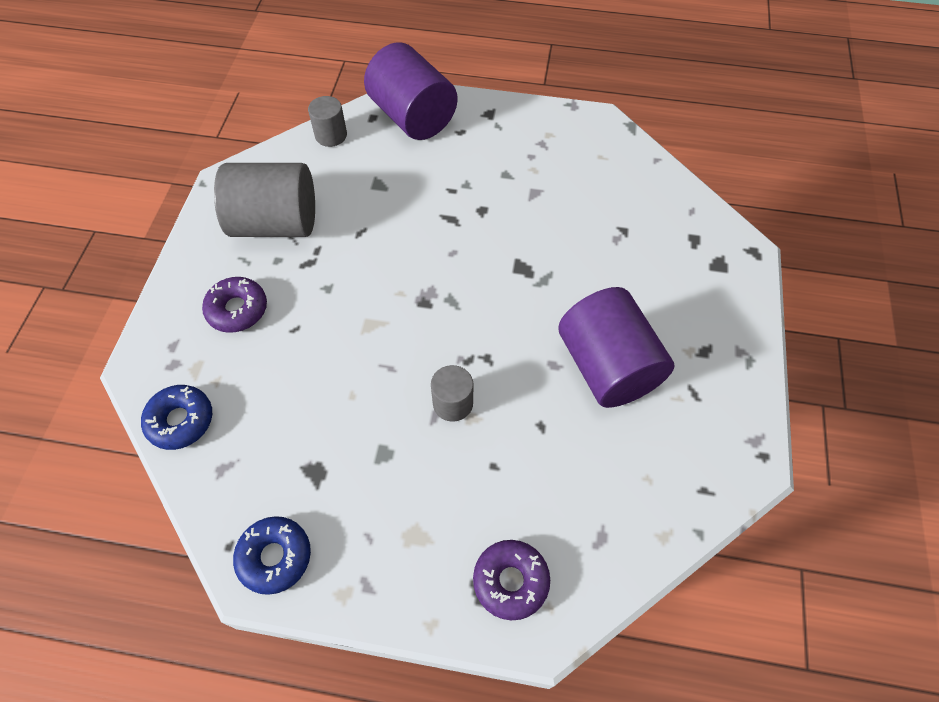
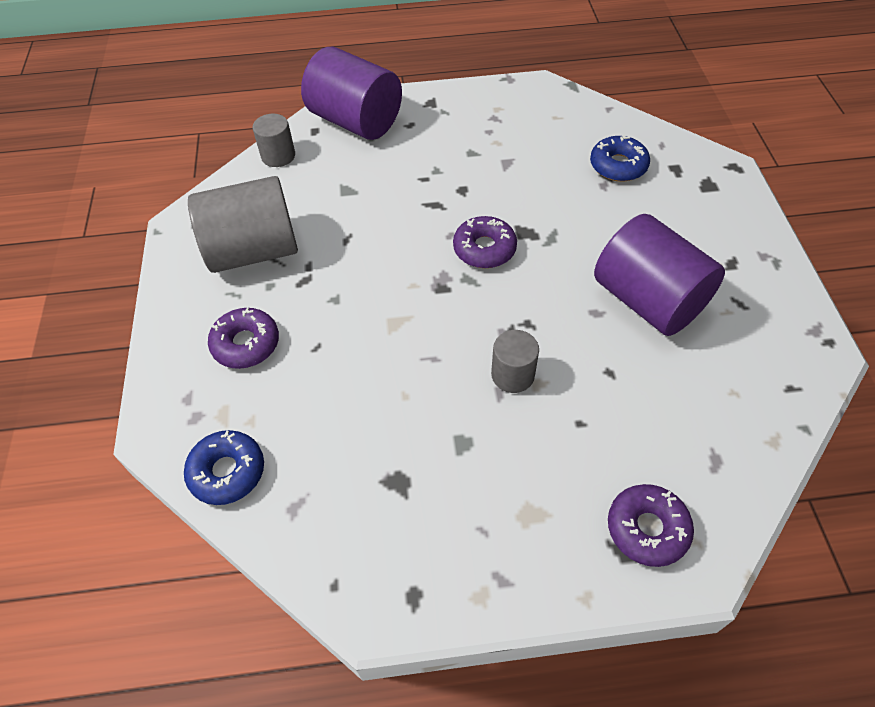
camera: 15 degrees left, 5 degrees down
blue donut [233,516,311,595] -> blue donut moved to [590,135,650,182]
none -> purple donut [453,216,517,268]

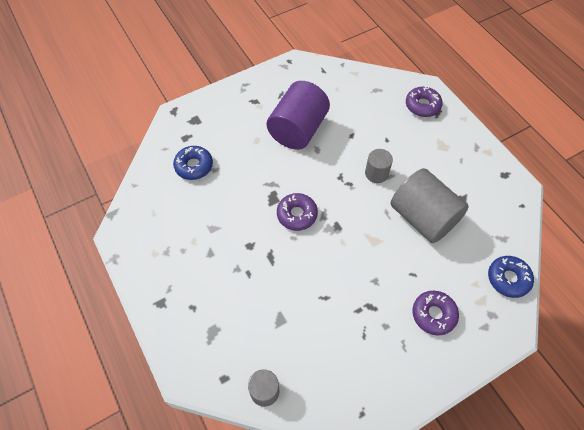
camera: 115 degrees left, 5 degrees up
grey cylinder [188,176,298,273] -> grey cylinder moved to [391,168,469,243]
purple cylinder [301,47,402,140] -> none

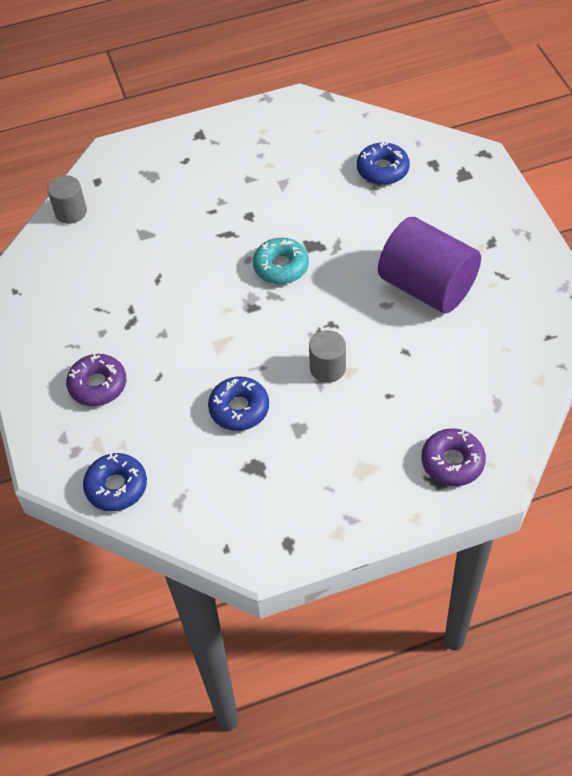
camera: 105 degrees right, 5 degrees down
purple donut [277,193,318,231] -> turquoise donut [253,238,309,284]
grey cylinder [391,168,469,243] -> blue donut [208,377,269,431]

